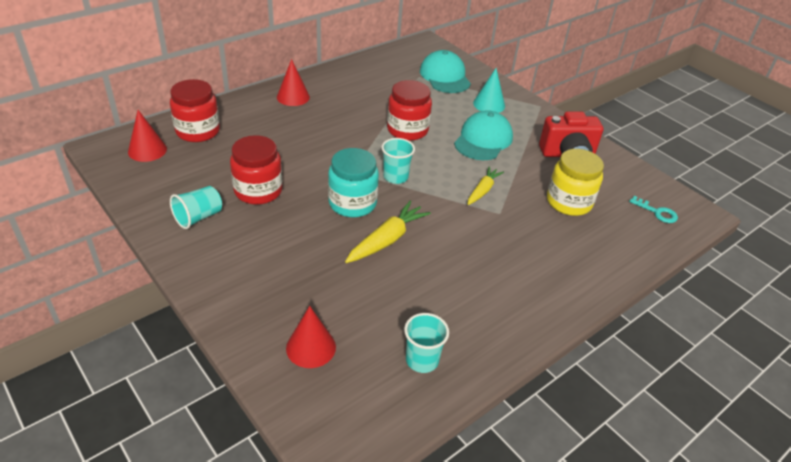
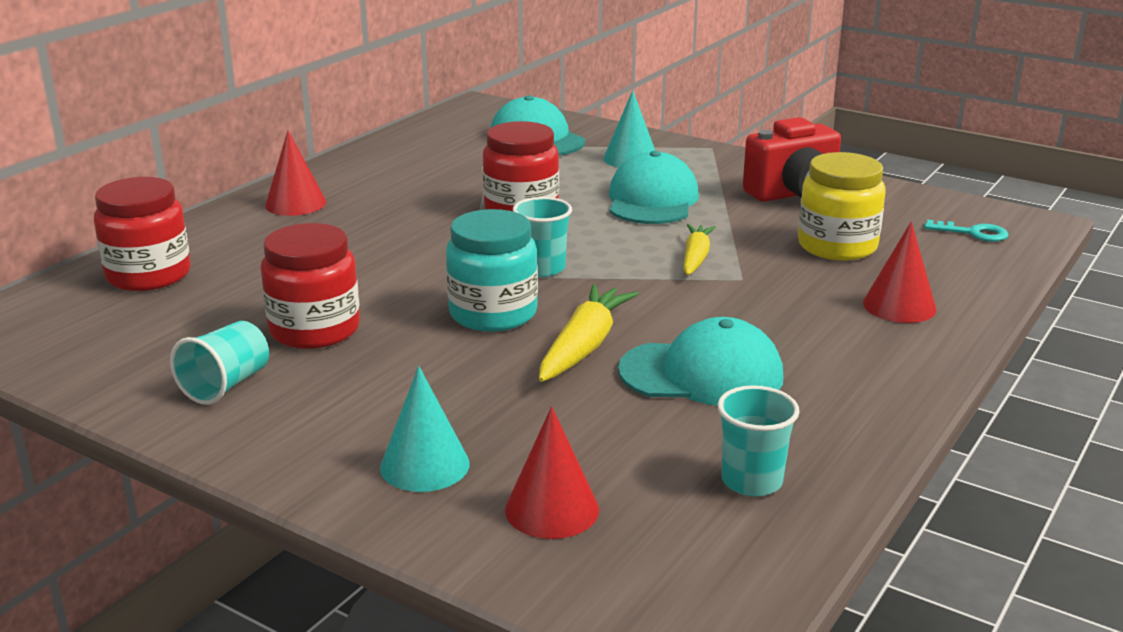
camera: 15 degrees left, 15 degrees down
red cone [128,110,167,162] -> red cone moved to [863,221,936,323]
none -> turquoise cone [380,366,469,492]
none -> turquoise cap [618,317,783,406]

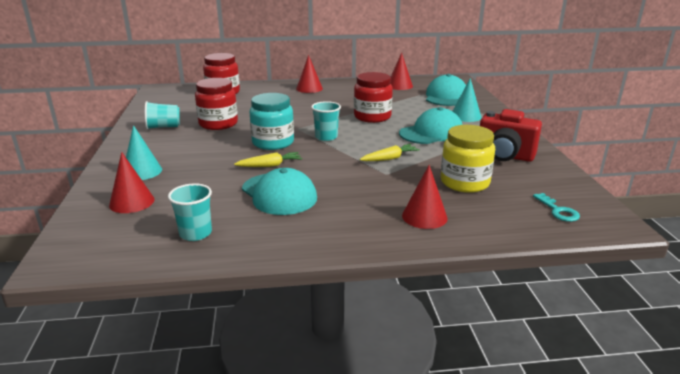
camera: 50 degrees right, 0 degrees up
yellow carrot [539,284,638,382] -> yellow carrot [234,152,302,167], size x0.67
none -> red cone [390,52,413,90]

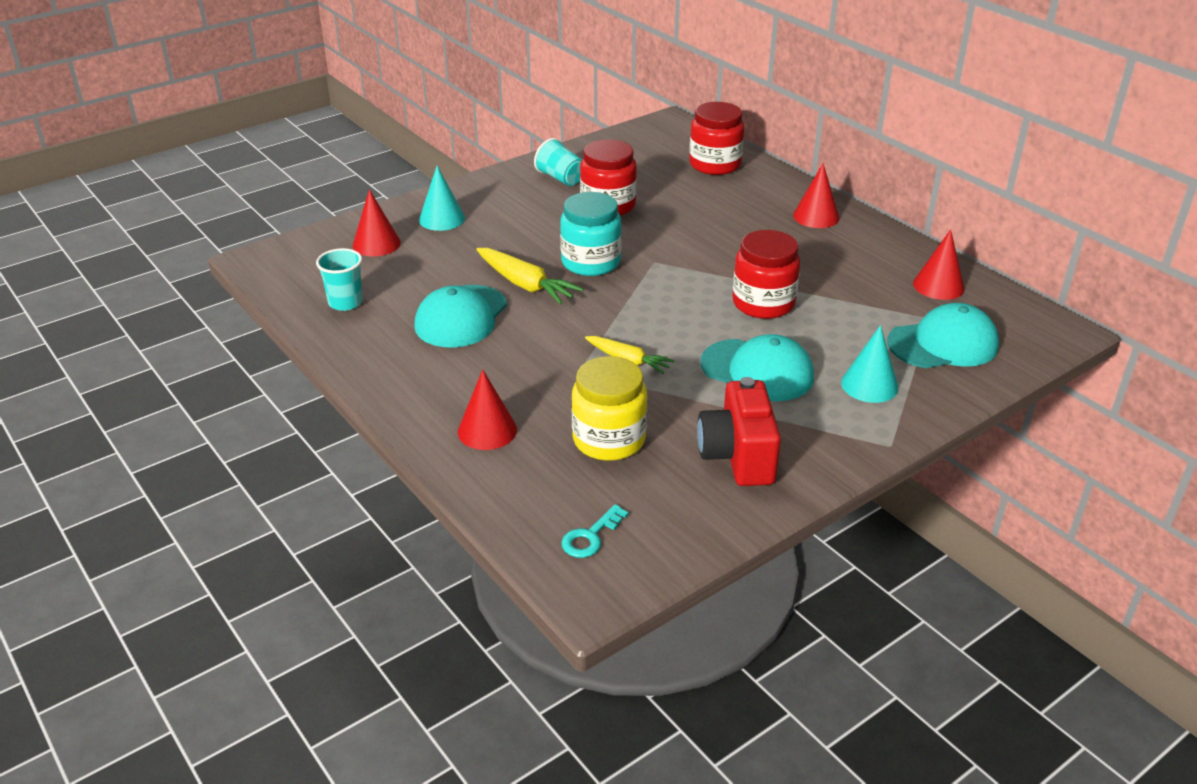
camera: 60 degrees right, 10 degrees up
yellow carrot [234,152,302,167] -> yellow carrot [476,248,584,305], size x1.50
turquoise cup [311,101,341,141] -> none

